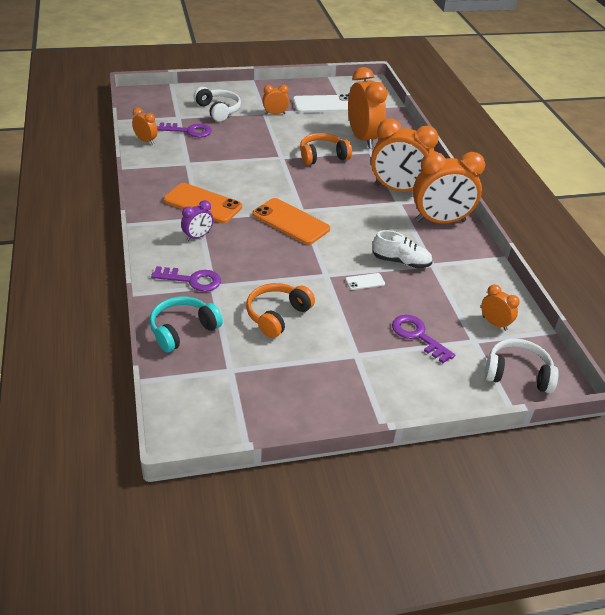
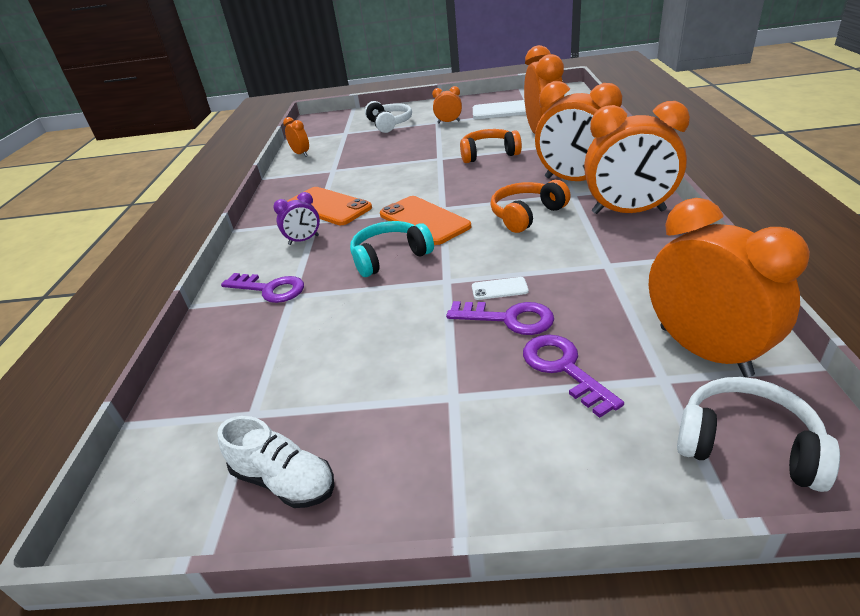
camera: 20 degrees right, 5 degrees down
turquoise headphones [150,296,223,352] -> turquoise headphones moved to [350,221,434,277]
purple key [157,122,212,137] -> purple key moved to [446,301,554,335]
orange headphones [246,283,315,338] -> orange headphones moved to [491,180,571,233]
white shoe [373,230,433,269] -> white shoe moved to [217,416,334,508]
orange clock [481,284,520,331] -> orange clock [649,198,810,377], size x2.10

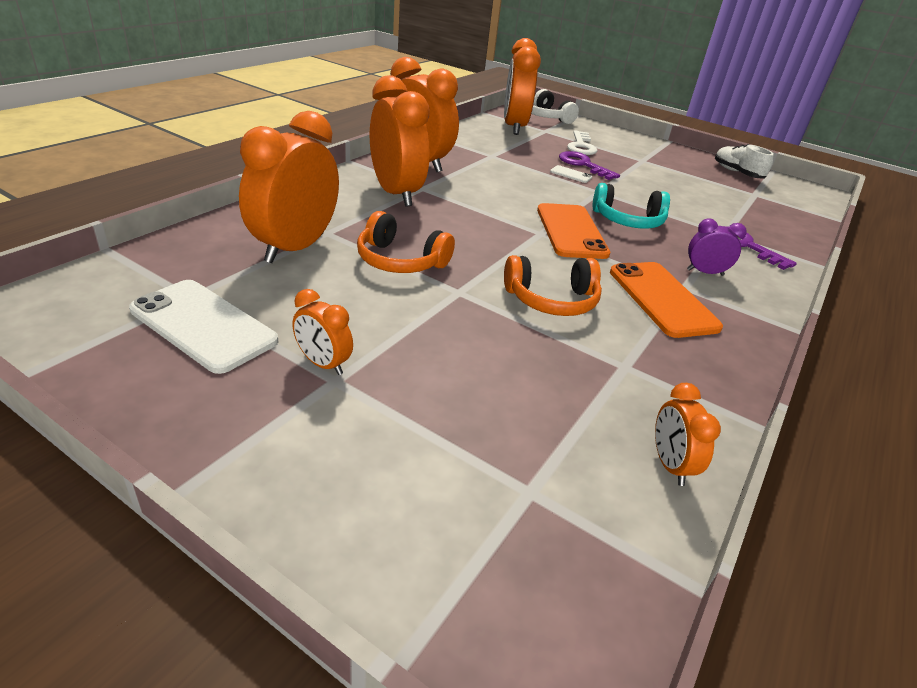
camera: 155 degrees left, 0 degrees up
white headphones [365,101,412,133] -> none
orange headphones [491,180,571,233] -> orange headphones moved to [504,255,602,316]
purple key [523,334,624,418] -> white key [567,130,597,155]

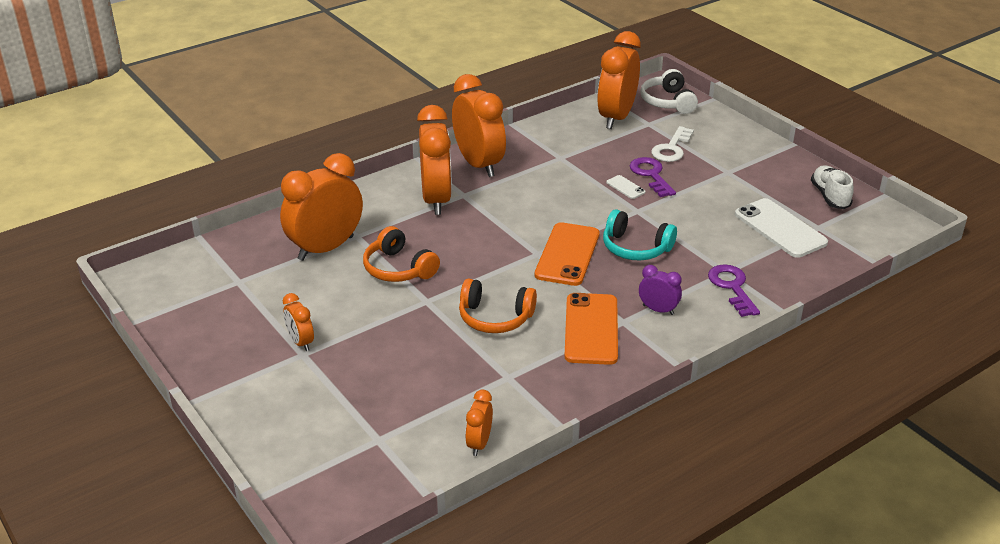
camera: 25 degrees right, 0 degrees up
white phone [129,280,278,374] -> white phone moved to [735,198,828,258]

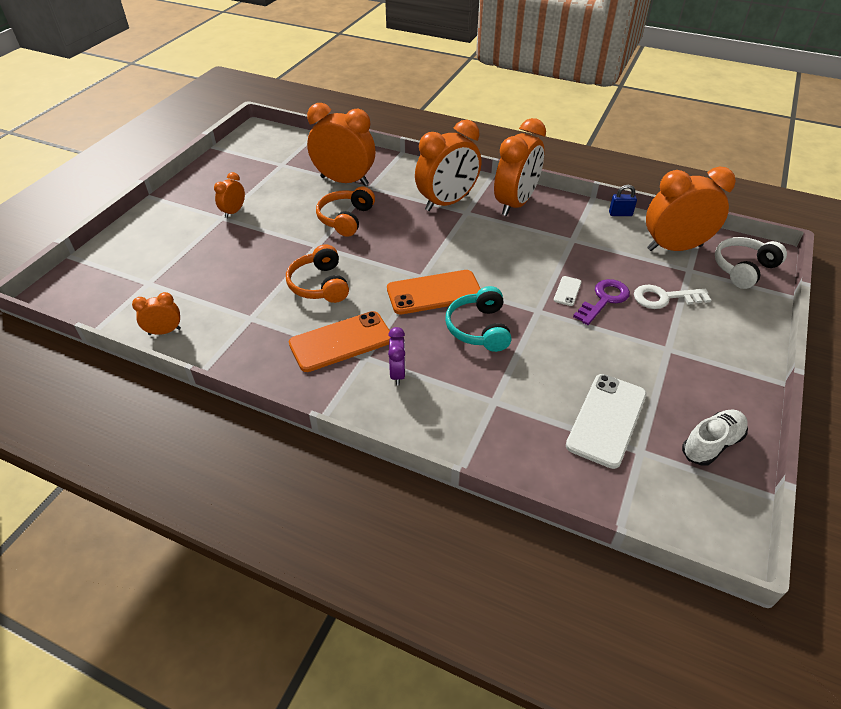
camera: 60 degrees right, 10 degrees up
purple key [708,264,760,317] -> none
none -> blue padlock [609,185,637,216]

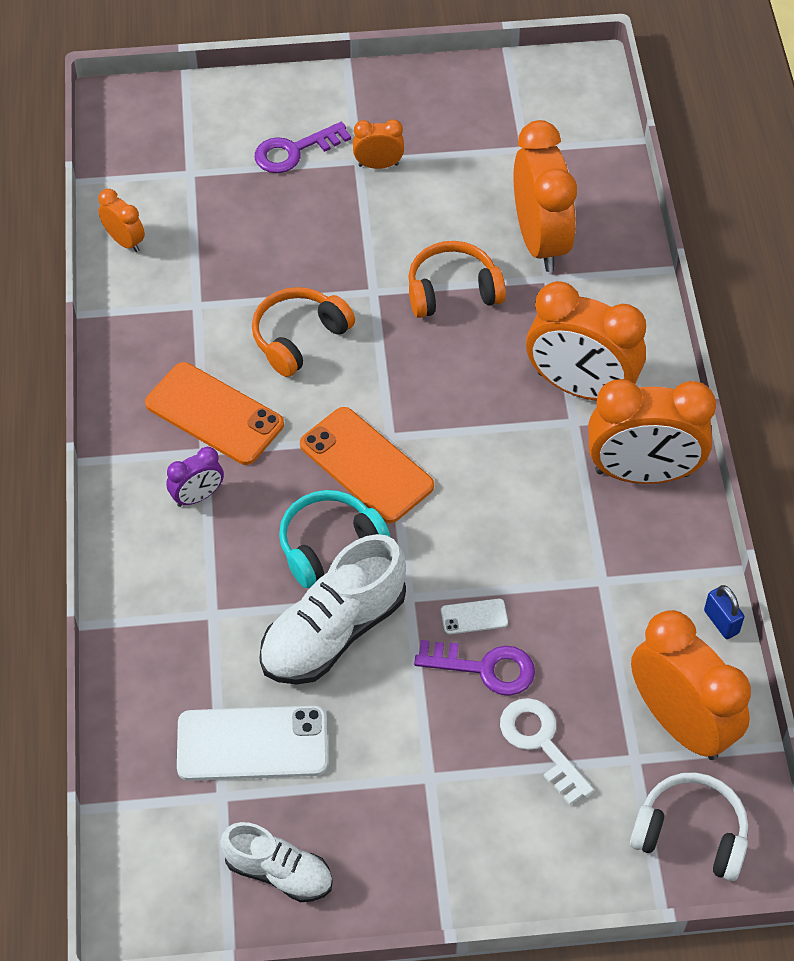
camera: 60 degrees right, 10 degrees up
none -> purple key [255,122,351,173]
none -> white shoe [259,534,406,684]

